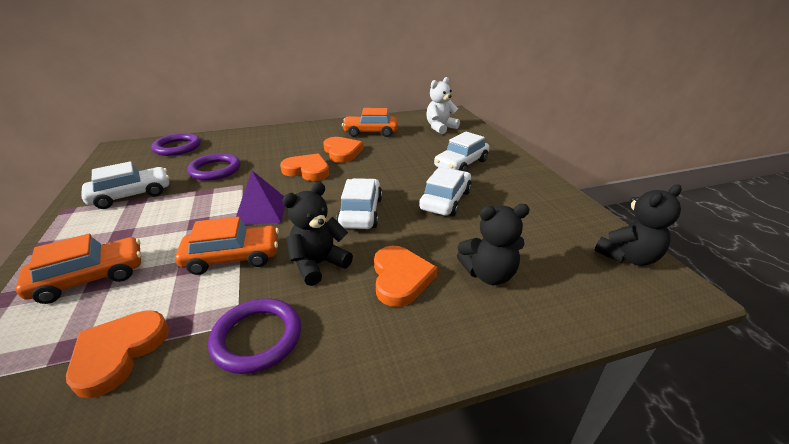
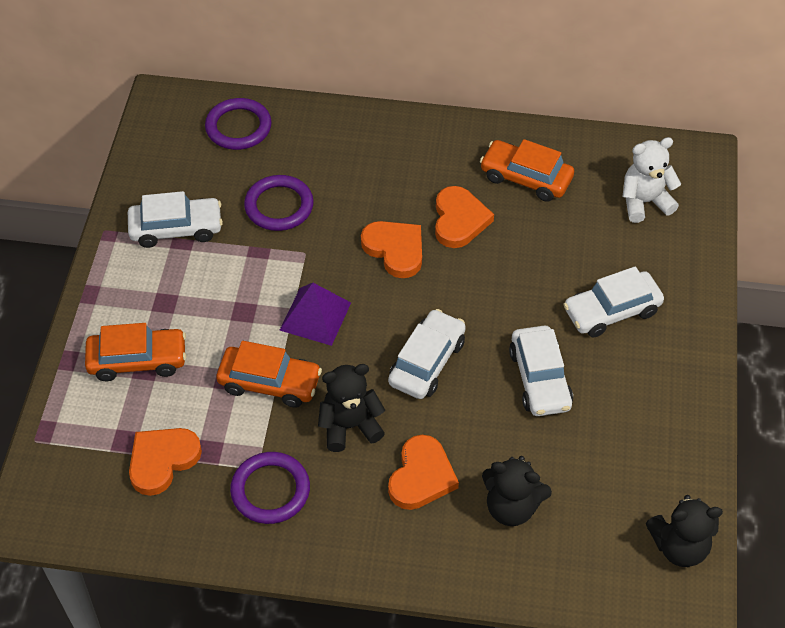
camera: 25 degrees right, 20 degrees up
white car [419,167,472,217] -> white car turned 120 degrees clockwise [509,326,573,416]

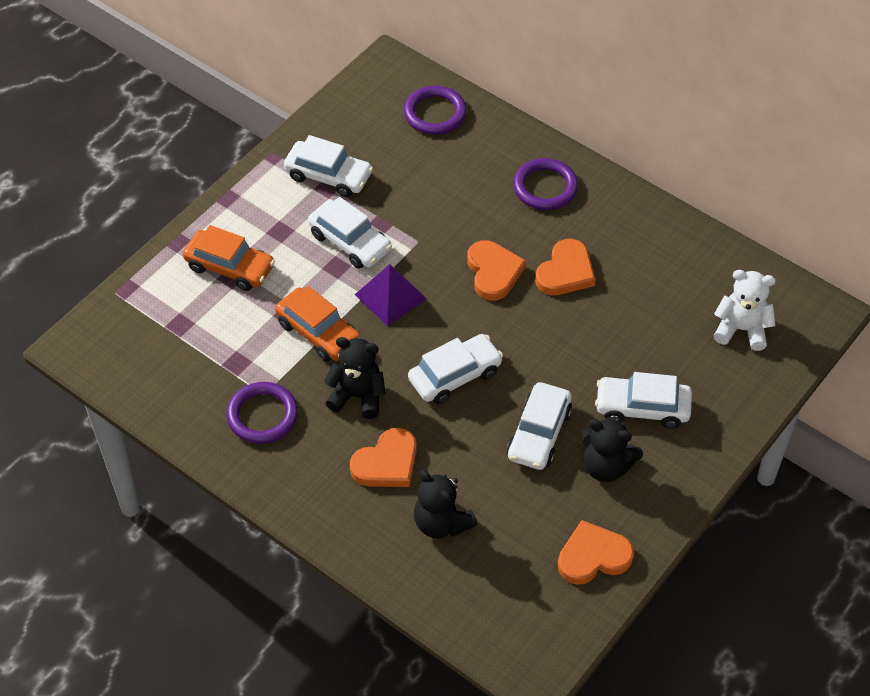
camera: 30 degrees right, 0 degrees up
orange heart [129,428,202,496] -> orange heart moved to [558,520,634,585]
purple ring [244,175,314,231] -> purple ring moved to [513,158,578,210]
orange car [480,139,574,202] -> none
black teddy bear [646,495,723,567] -> black teddy bear moved to [582,417,643,482]
none -> white car [308,197,392,269]

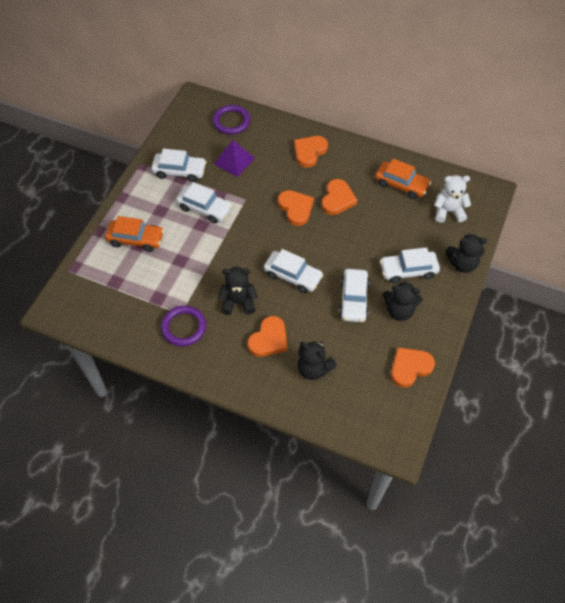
camera: 15 degrees left, 5 degrees up
orange car [275,286,361,362] -> orange car moved to [375,158,431,199]
purple pyramid [355,264,427,326] -> purple pyramid moved to [214,140,255,177]
white car [408,334,503,404] -> white car turned 75 degrees clockwise [264,249,323,293]
purple ring [513,158,578,210] -> orange heart [294,136,328,168]
none -> black teddy bear [446,233,487,273]

